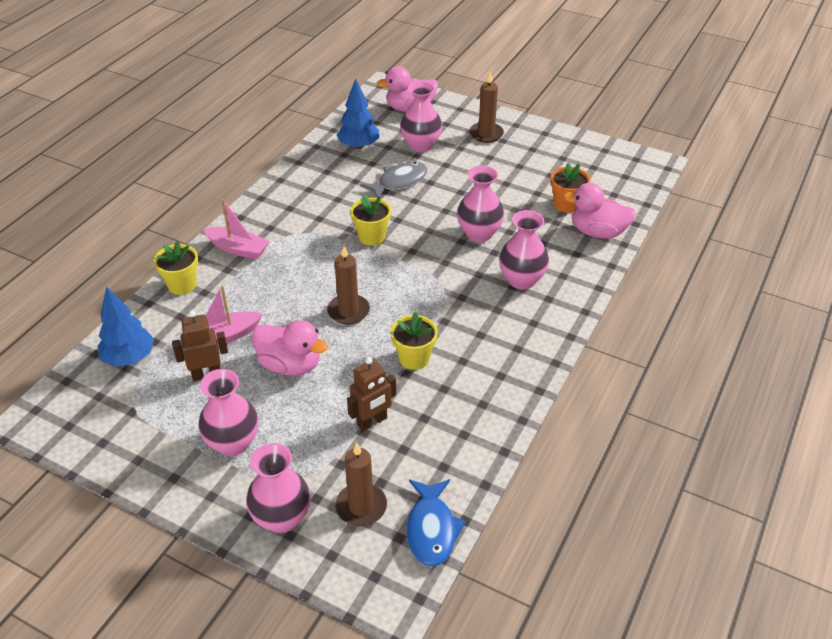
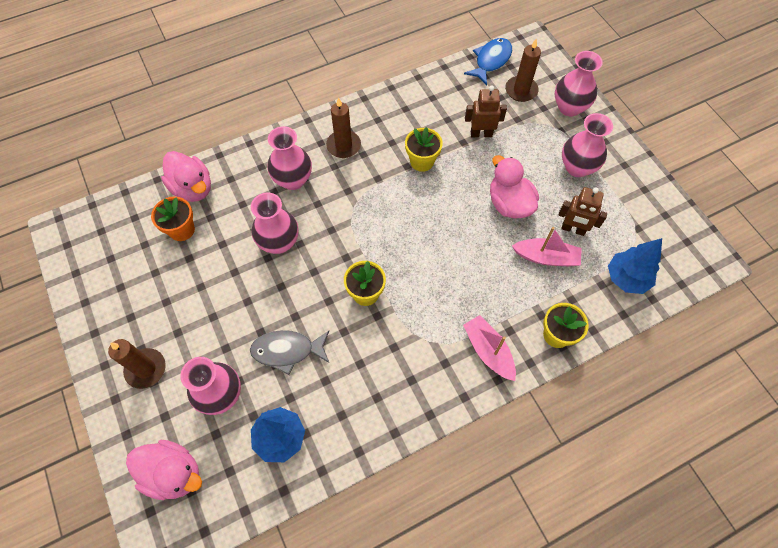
camera: 145 degrees left, 20 degrees up
brown candle [327,246,370,324] -> brown candle moved to [326,97,361,158]

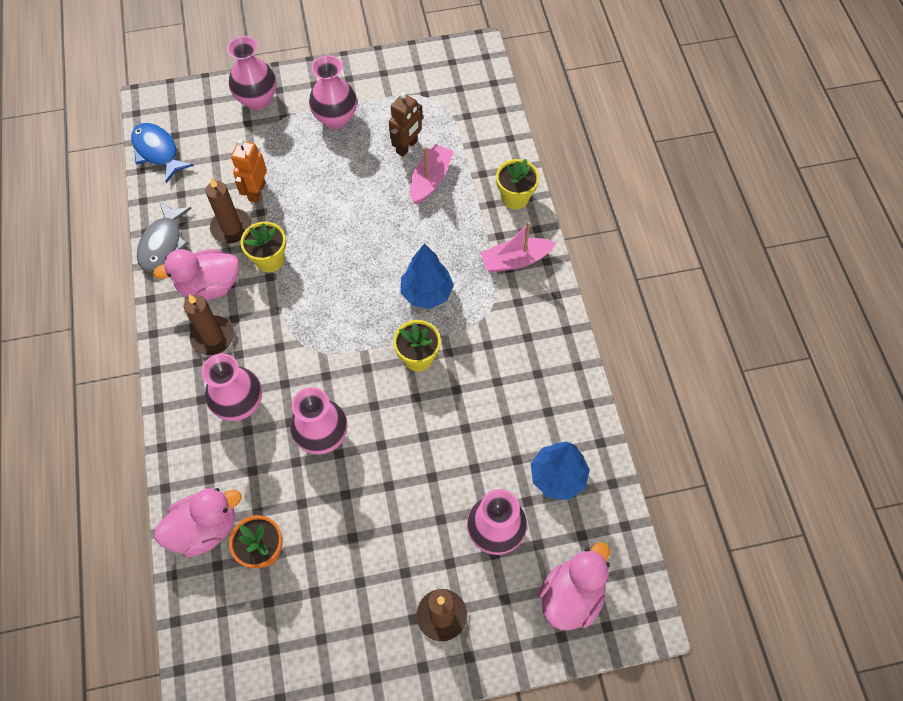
camera: 75 degrees left, 0 degrees up
grey fish [250,330,329,375] -> grey fish moved to [137,201,192,271]
brown robot [465,86,507,137] -> orange robot [231,140,267,203]
pink duck [490,155,539,218] -> pink duck moved to [153,249,239,300]
brown candle [505,39,541,102] -> brown candle moved to [206,178,252,243]
blue tree [608,238,662,294] -> blue tree moved to [400,243,454,309]

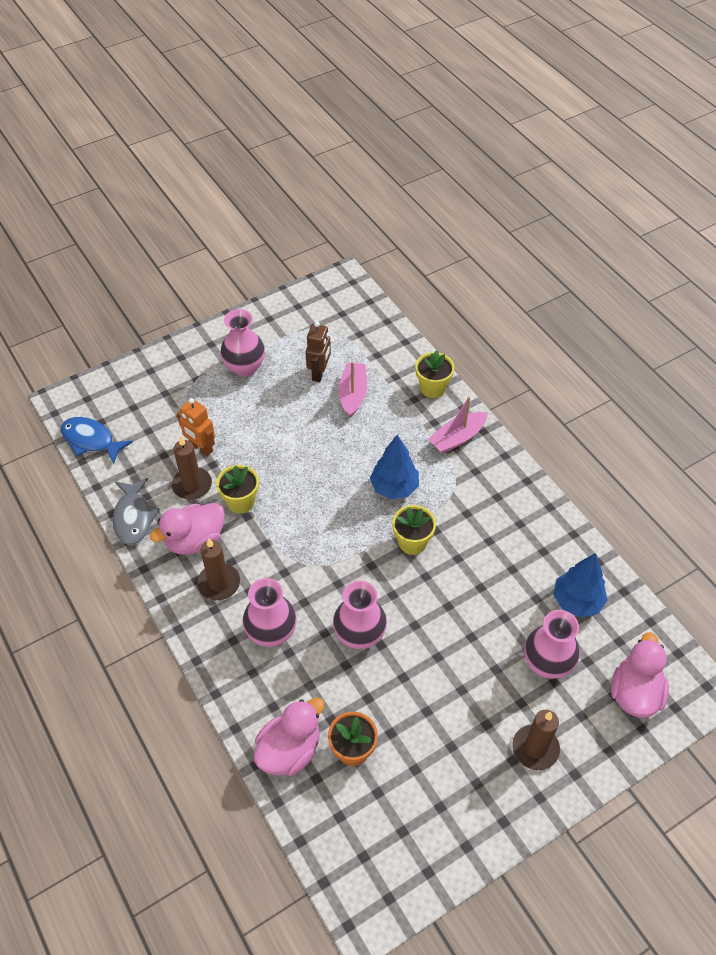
camera: 20 degrees left, 10 degrees down
pink vase [227,36,277,110] -> none
orange robot [231,140,267,203] -> orange robot turned 45 degrees counterclockwise [177,398,215,456]

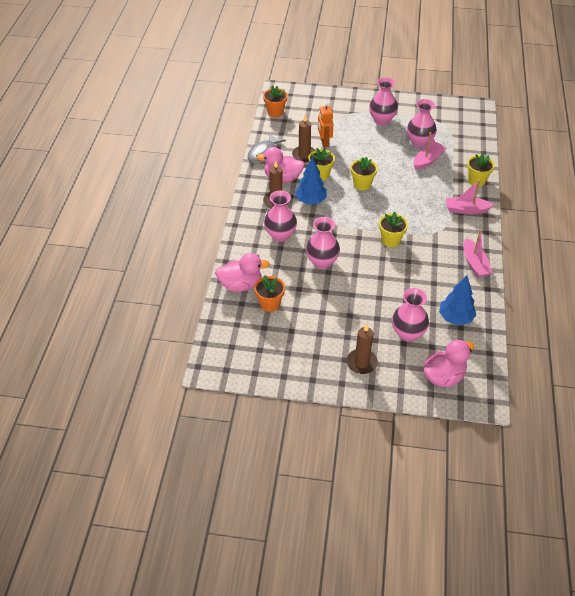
camera: 40 degrees right, 5 degrees down
blue fish [61,417,133,464] -> orange flower pot [263,86,288,117]
brown robot [306,322,331,382] -> pink vase [407,99,437,148]
blue tree [370,435,419,499] -> blue tree moved to [295,157,327,205]
none -> yellow flower pot [351,157,377,191]
none -> pink boat [464,229,492,278]

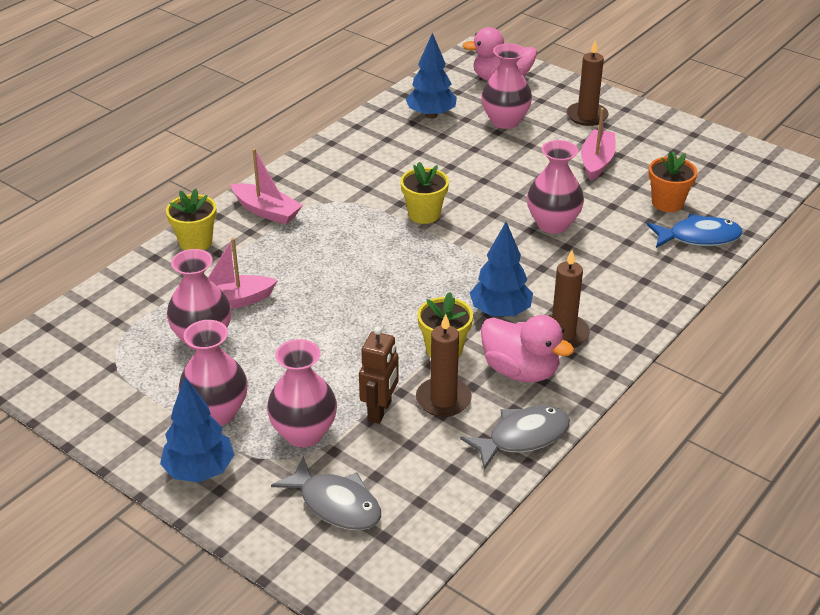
camera: 150 degrees left, 10 degrees down
pink duck [215,253,270,292] -> blue fish [647,214,743,248]
orange flower pot [263,86,288,117] -> none
pink vase [264,190,297,242] -> pink vase moved to [267,339,337,447]
orange robot [318,102,333,148] -> brown robot [359,326,399,424]
yellow flower pot [351,157,377,191] -> none
pink boat [464,229,492,278] -> pink boat moved to [581,108,616,181]
none -> blue tree [160,377,234,483]
none -> grey fish [271,456,381,531]

